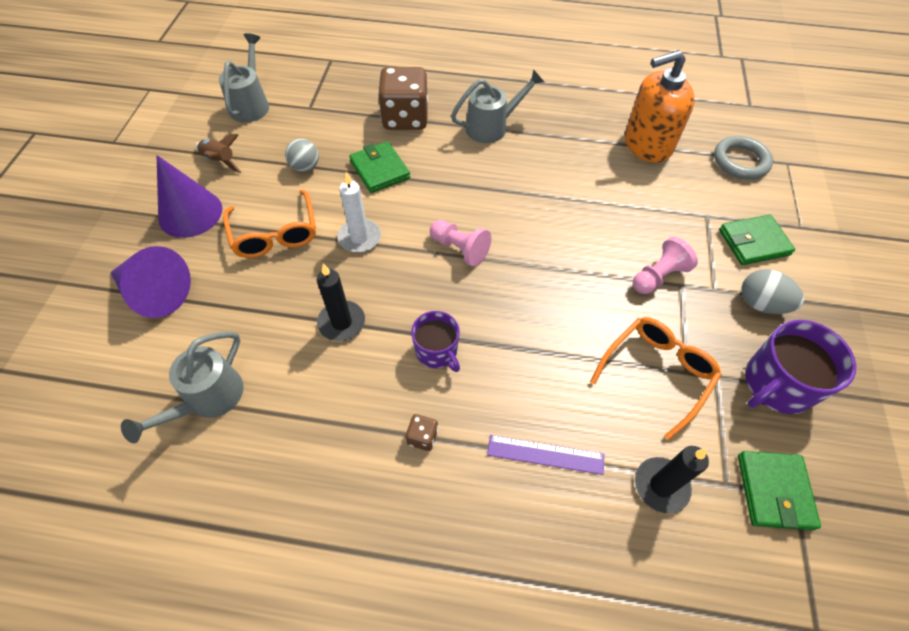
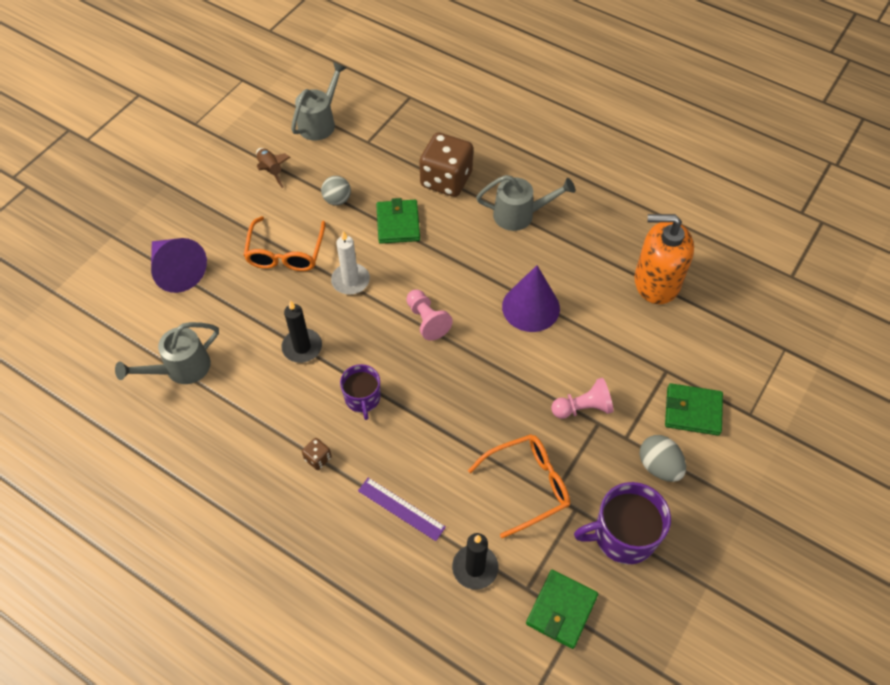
camera: 25 degrees right, 0 degrees up
purple cone [157,155,222,238] -> purple cone moved to [502,265,560,332]
grey ring [714,136,773,179] -> none

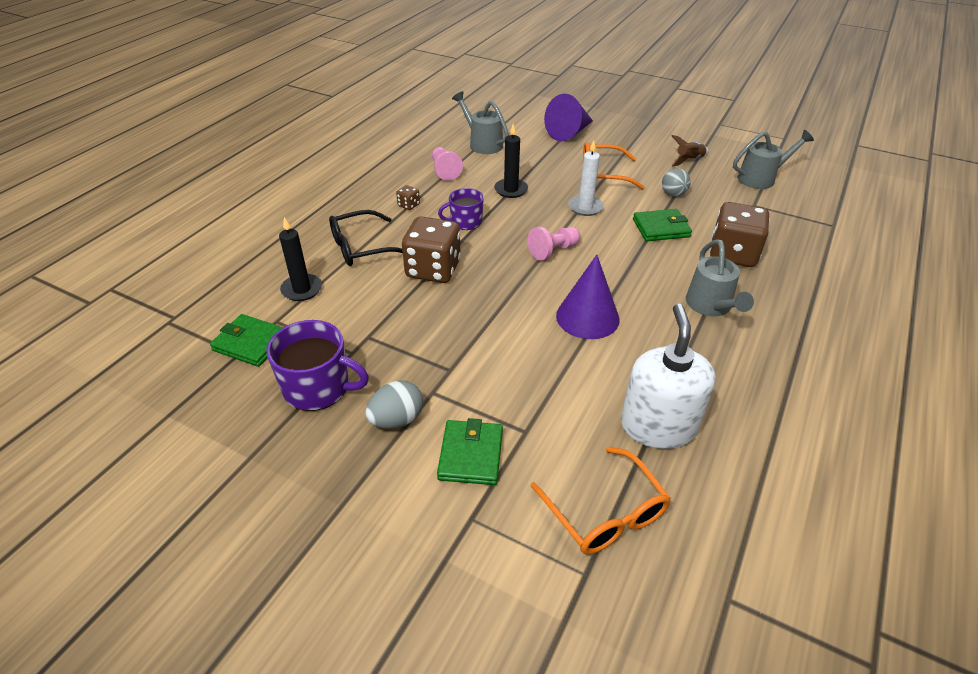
camera: 85 degrees right, 15 degrees down
grey watering can [291,62,346,140] -> grey watering can turned 45 degrees counterclockwise [733,130,814,189]
purple ruler [358,478,446,541] -> black glasses [329,210,403,266]
orange glasses [468,434,570,538] -> orange glasses moved to [531,447,671,554]
pink pawn [551,378,614,419] -> pink pawn moved to [432,147,463,181]
purple mug [574,482,671,564] -> purple mug turned 120 degrees clockwise [266,320,369,411]
orange soap dispenser [635,214,694,304] -> white soap dispenser [621,304,716,449]
none -> brown dice [402,216,461,283]

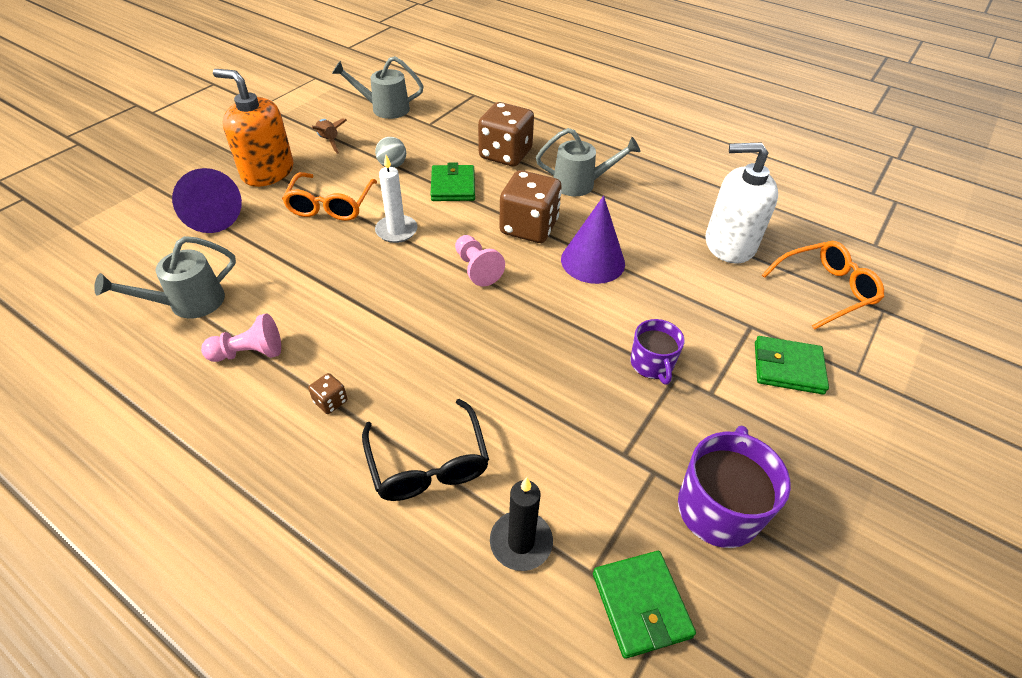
camera: 85 degrees left, 5 degrees up
green wallet [210,314,284,367] -> green wallet turned 45 degrees counterclockwise [593,551,696,659]
grey egg [366,380,423,429] -> none
brown dice [402,216,461,283] -> brown dice moved to [499,170,562,243]
purple mug [438,188,484,230] -> purple mug moved to [630,319,685,385]
black candle [494,124,528,198] -> none
grey watering can [733,130,814,189] -> grey watering can turned 75 degrees counterclockwise [332,56,424,119]
none -> orange soap dispenser [213,69,293,187]

